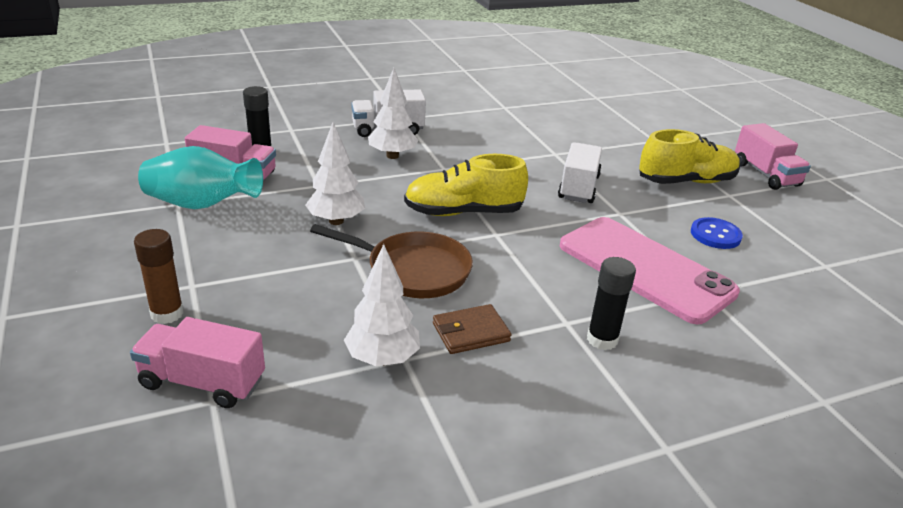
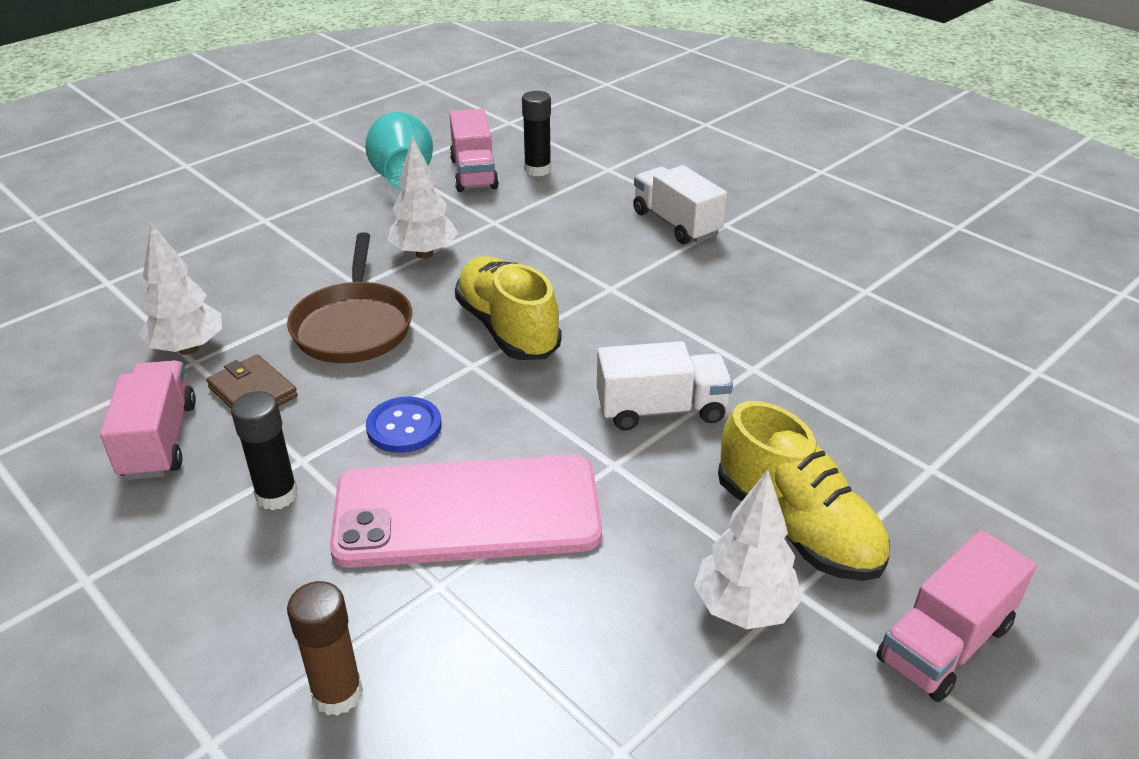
camera: 70 degrees right, 5 degrees up
pink truck [130,317,265,408] -> pink truck moved to [100,360,196,480]
brown glue stick [134,229,184,324] -> brown glue stick moved to [287,581,363,716]
white tree [368,68,419,159] -> white tree moved to [694,470,802,629]
pink phone [560,217,740,324] -> pink phone turned 60 degrees clockwise [330,455,602,568]
blue button [691,217,743,249] -> blue button moved to [366,397,442,453]

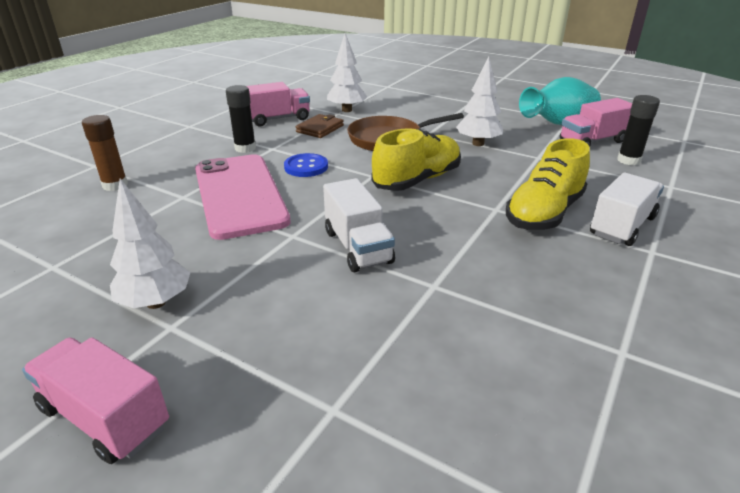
camera: 75 degrees right, 5 degrees down
yellow shoe [718,401,889,581] -> yellow shoe moved to [506,138,590,230]

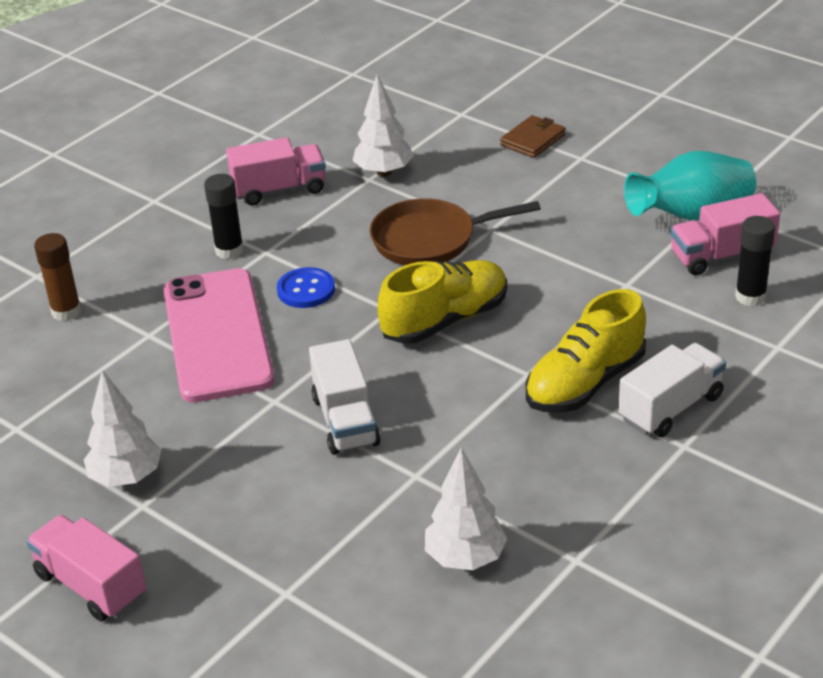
camera: 10 degrees right, 5 degrees up
brown wallet [296,114,344,138] -> brown wallet moved to [500,115,566,158]
white tree [456,56,503,146] -> white tree moved to [425,447,508,570]

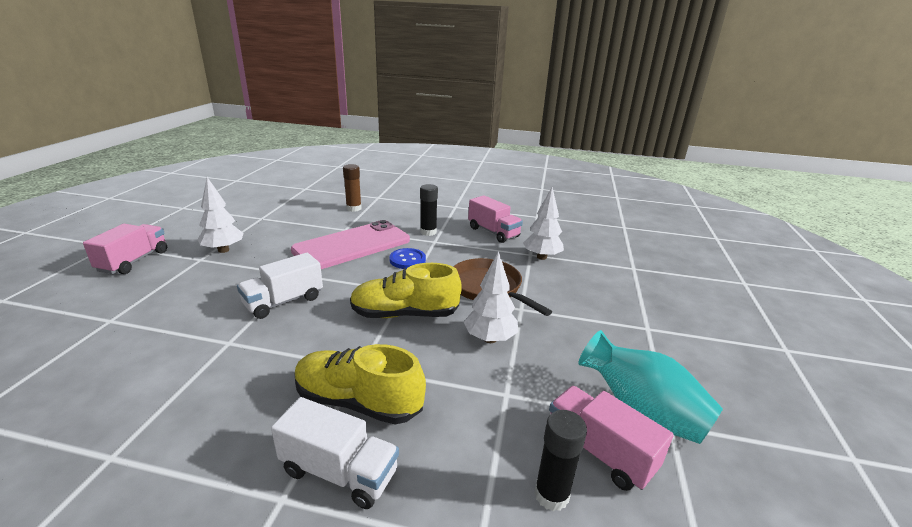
camera: 60 degrees right, 10 degrees down
yellow shoe [378,260,507,344] -> yellow shoe turned 150 degrees clockwise [350,263,462,318]
white tree [425,447,508,570] -> white tree moved to [464,251,518,343]
brown wallet [500,115,566,158] -> none

